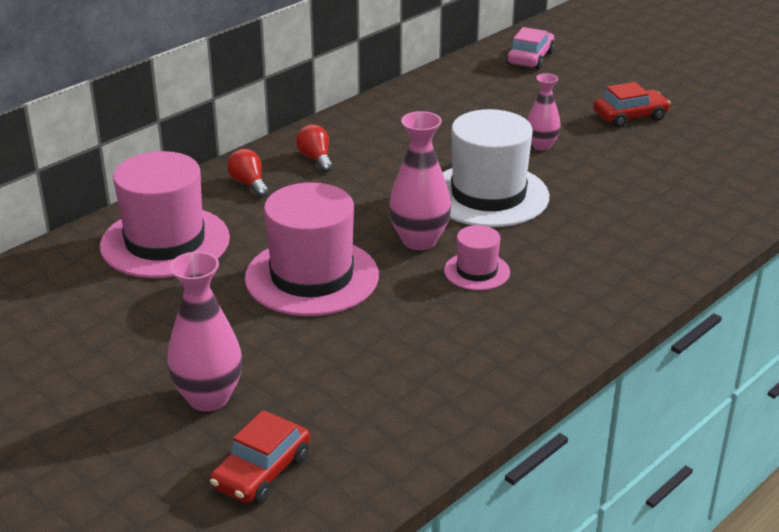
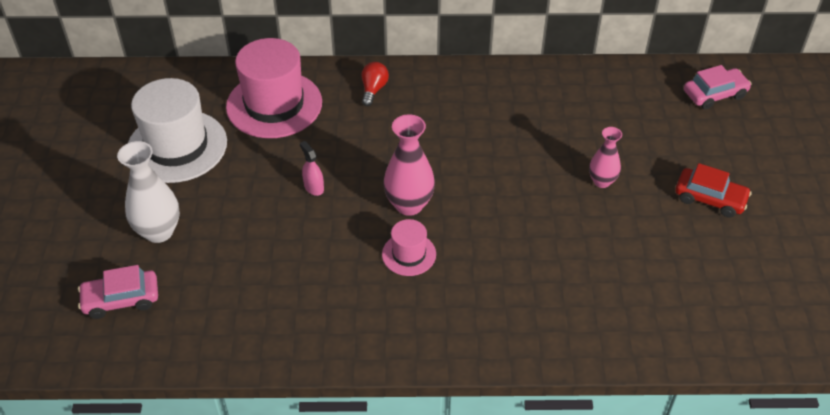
camera: 45 degrees right, 15 degrees up
pink vase [167,251,242,411] -> white vase [117,141,180,243]
red car [210,410,310,504] -> pink car [78,265,158,319]
pink hat [245,182,379,316] -> pink spray bottle [300,141,324,196]
red light bulb [296,124,333,172] -> none
white hat [442,109,549,227] -> white hat moved to [128,78,227,183]

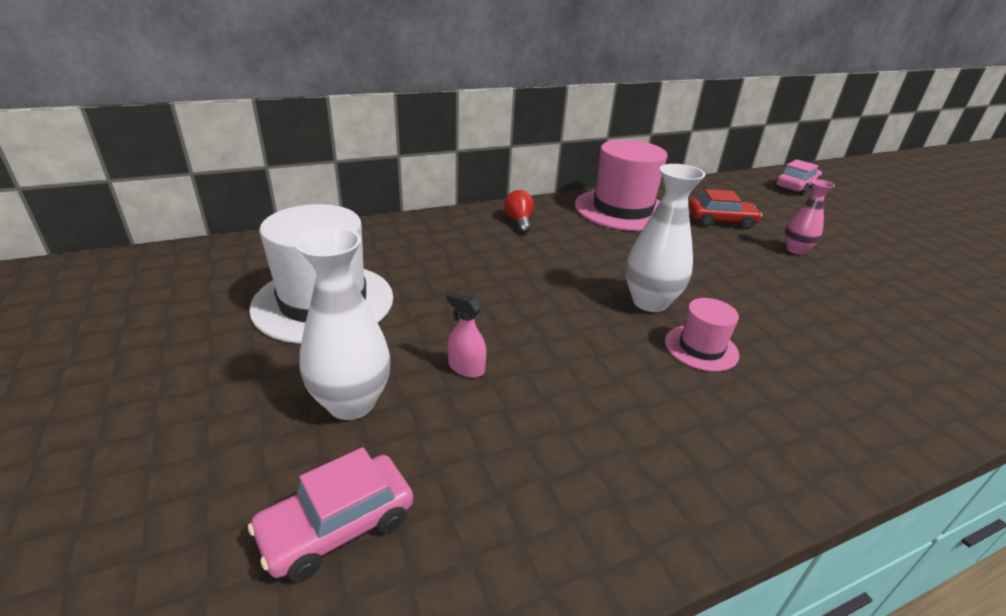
camera: 25 degrees left, 15 degrees down
pink hat [226,38,322,138] -> pink hat moved to [575,140,668,231]
pink spray bottle [300,141,324,196] -> pink spray bottle moved to [446,291,487,378]
pink vase [383,114,435,216] -> white vase [625,164,705,312]
red car [675,163,752,218] -> red car moved to [688,189,762,229]

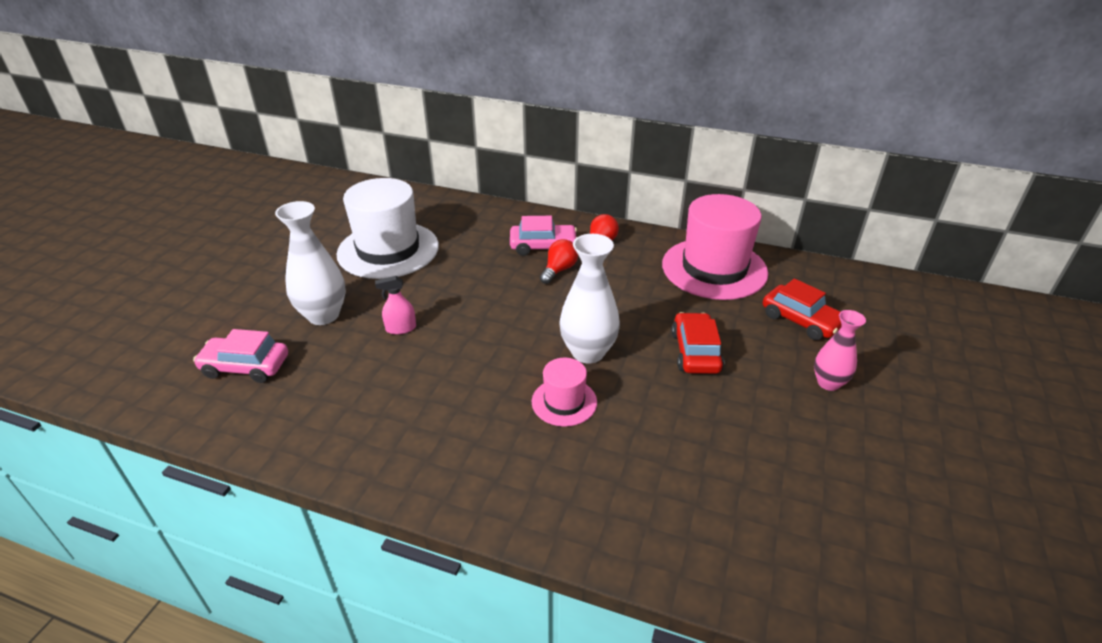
camera: 45 degrees right, 5 degrees up
pink spray bottle [446,291,487,378] -> pink spray bottle turned 90 degrees counterclockwise [375,276,416,335]
pink car [774,159,822,195] -> pink car moved to [510,216,577,256]
none -> red light bulb [540,239,578,284]
none -> red car [671,312,724,374]

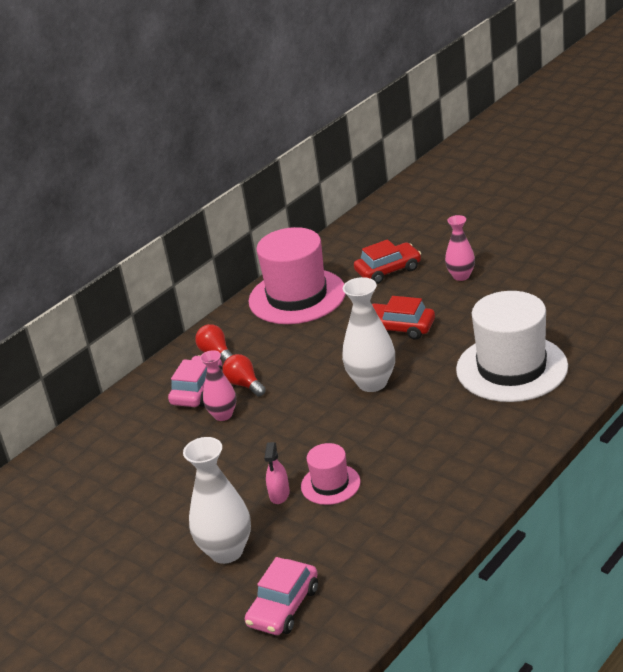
camera: 65 degrees left, 5 degrees down
white hat [336,178,439,279] -> white hat moved to [456,291,568,402]
pink hat [532,358,597,427] -> pink hat moved to [301,443,360,505]
none -> pink vase [200,350,236,421]

